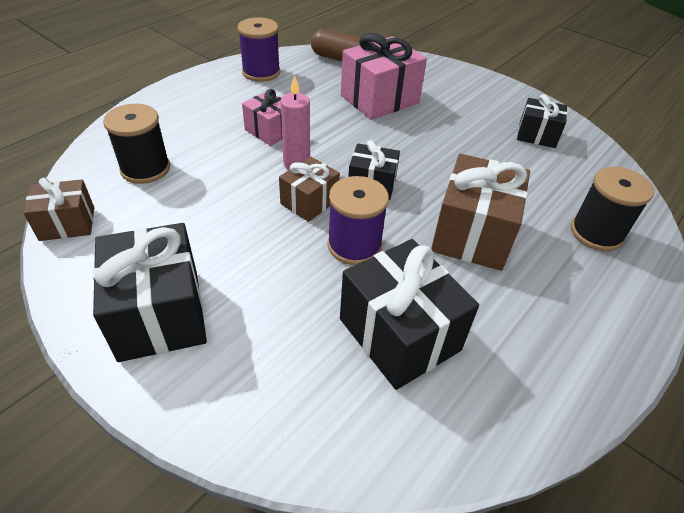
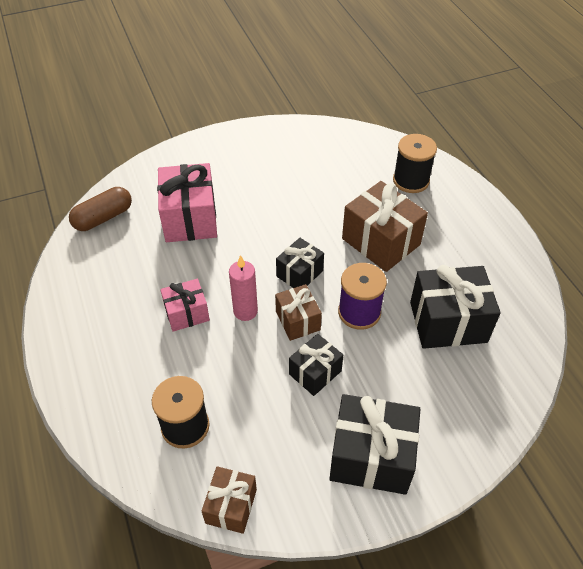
camera: 60 degrees left, 5 degrees up
purple spool [237,17,280,82] -> none
black gift [517,94,567,148] -> black gift moved to [289,334,343,396]

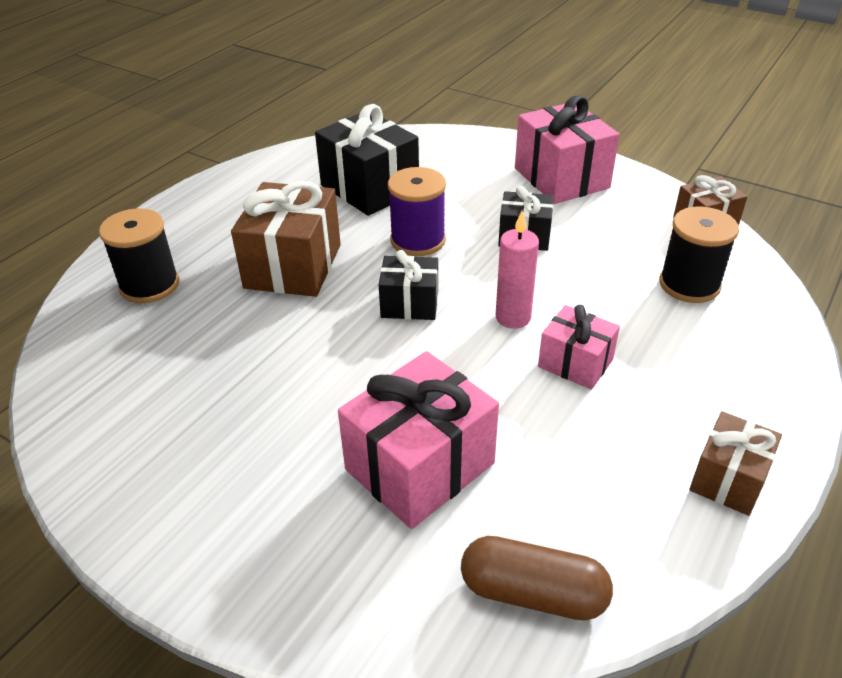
camera: 125 degrees left, 10 degrees down
brown gift [275,284,322,341] -> brown gift moved to [689,411,782,516]
black gift [330,394,420,495] -> pink gift [515,95,619,204]

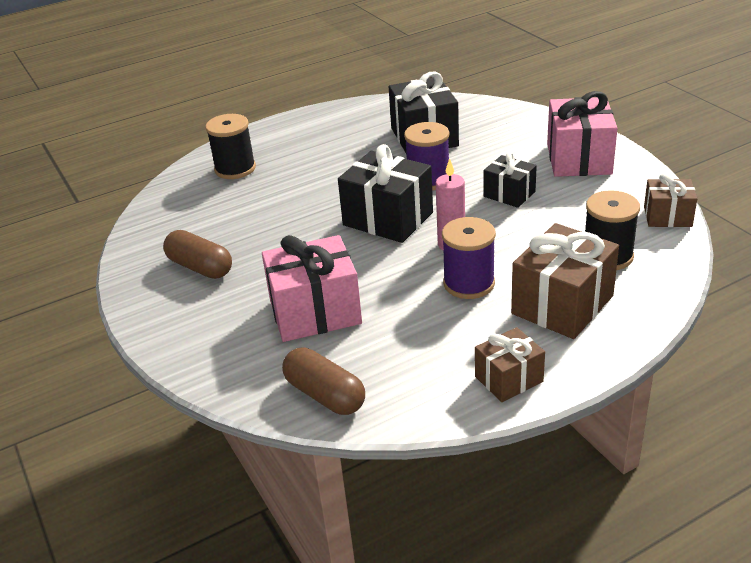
camera: 30 degrees right, 5 degrees down
brown gift [231,181,341,297] -> brown gift moved to [511,223,619,339]
black gift [379,250,438,320] -> black gift [338,144,433,243], size x1.72
pink gift [538,305,620,390] -> purple spool [442,217,496,299]
none -> brown capsule [163,230,232,279]

